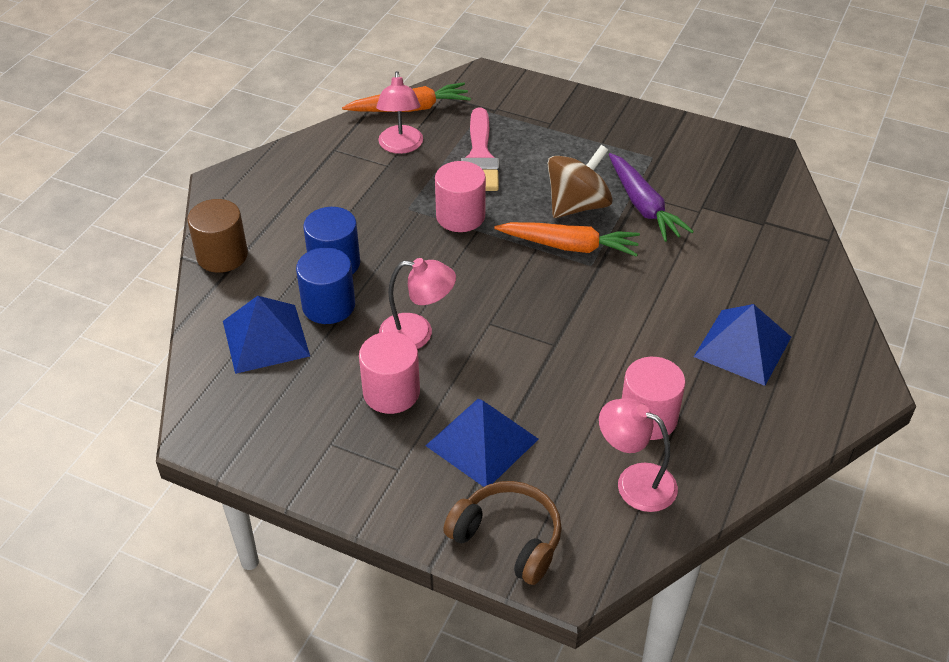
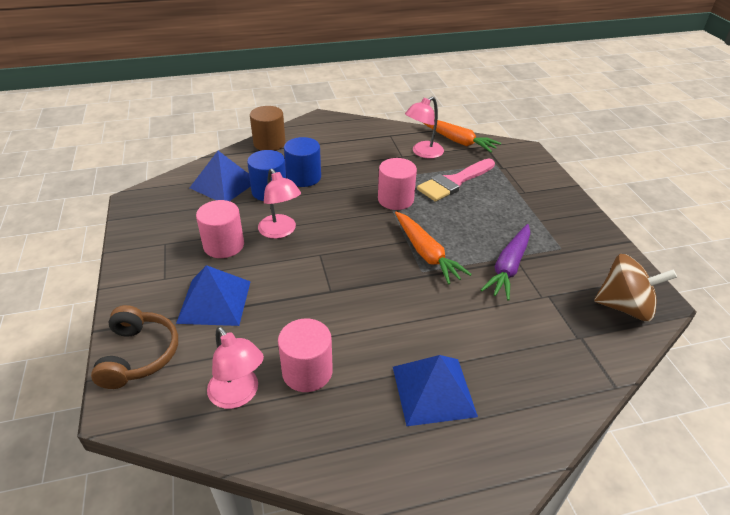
camera: 50 degrees right, 5 degrees down
brown spinning top [547,145,613,218] -> brown spinning top moved to [594,254,677,322]
pink lamp [599,398,678,512] -> pink lamp turned 150 degrees clockwise [207,326,264,409]

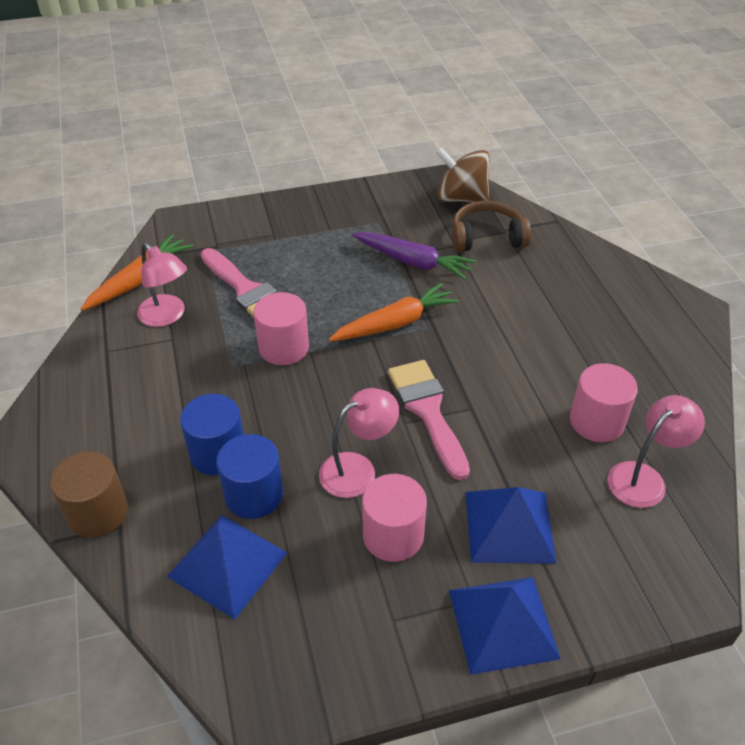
camera: 90 degrees left, 5 degrees up
brown headphones [91,305,178,389] -> brown headphones moved to [452,201,531,252]
blue pyramid [393,355,478,426] -> blue pyramid moved to [449,577,561,675]
brown spinning top [594,254,677,322] -> brown spinning top turned 75 degrees counterclockwise [436,147,490,203]
none -> pink brush [388,360,470,480]

